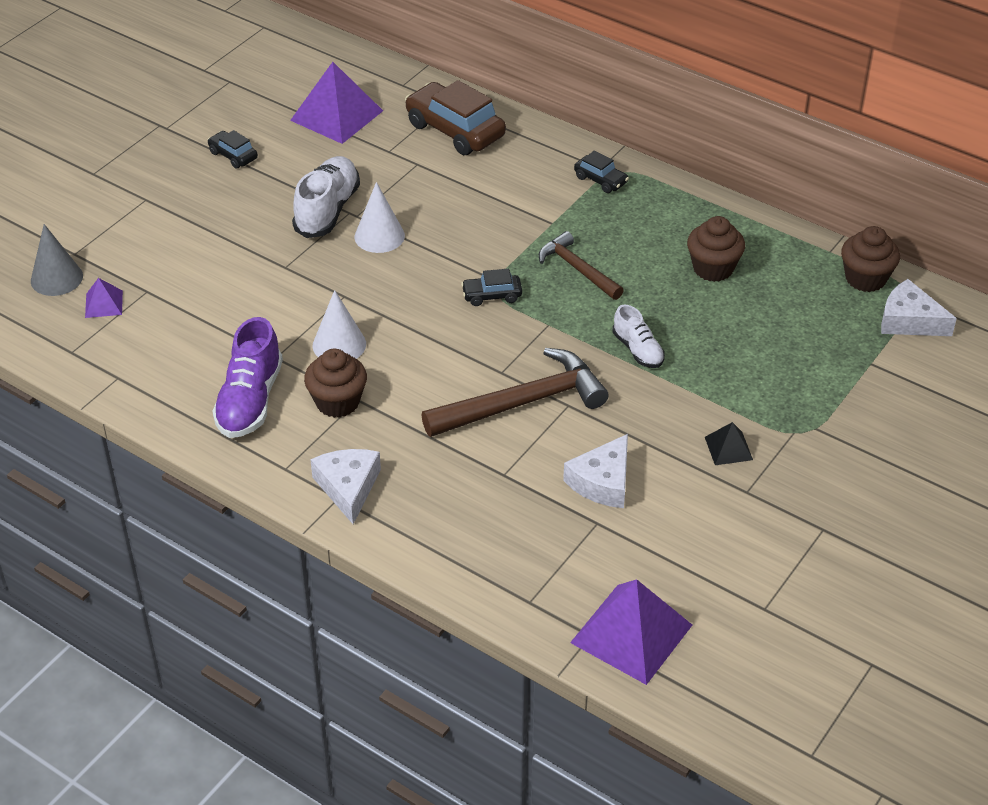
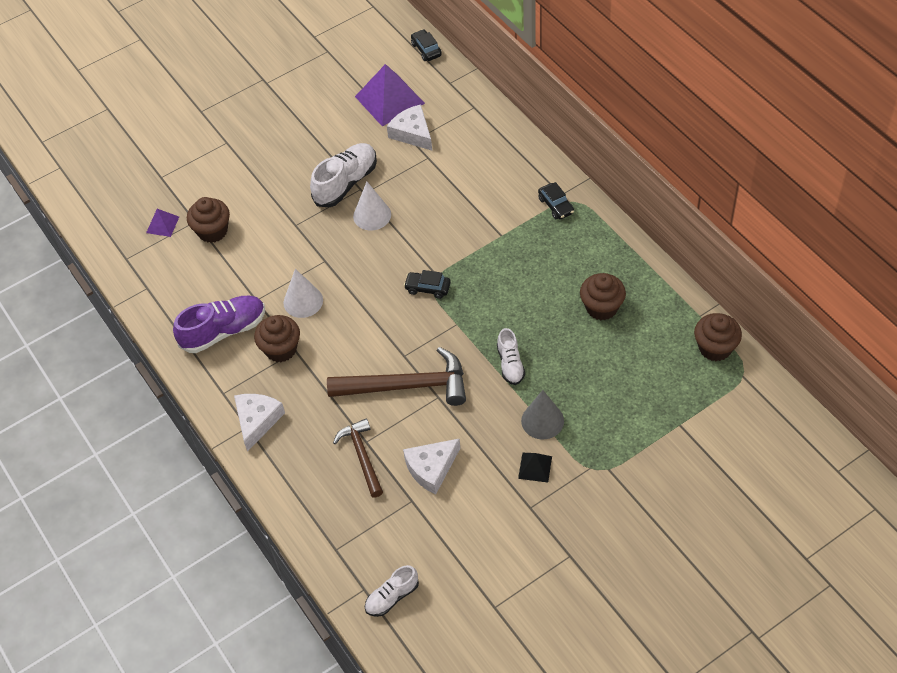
camera: 25 degrees right, 10 degrees up
grey cone [31,224,83,296] -> grey cone moved to [521,390,564,440]
black car [207,130,258,169] -> black car moved to [411,29,442,61]
purple shoe [212,317,283,438] -> purple shoe turned 150 degrees counterclockwise [173,296,265,353]
brown car [405,80,506,155] -> none
brown hammer [539,231,624,300] -> brown hammer moved to [333,418,383,497]
purple pyramid [570,579,692,685] -> white shoe [365,565,419,617]
white cheese [881,279,957,336] -> white cheese moved to [387,104,432,150]
none -> brown cupcake [187,197,230,243]

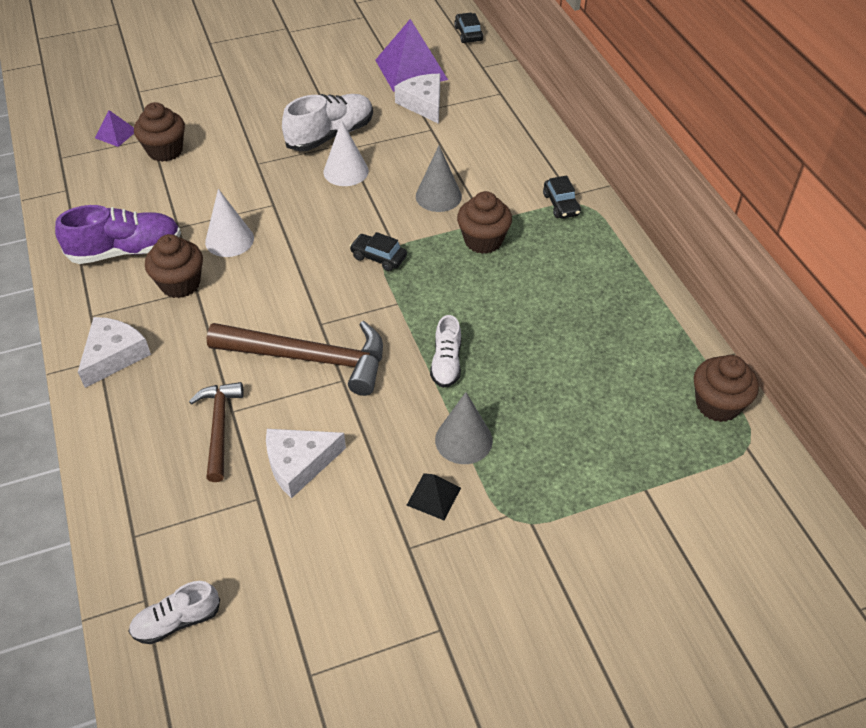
camera: 10 degrees right, 5 degrees down
brown cupcake [580,273,626,320] -> brown cupcake moved to [457,191,512,254]
none -> grey cone [416,146,462,212]

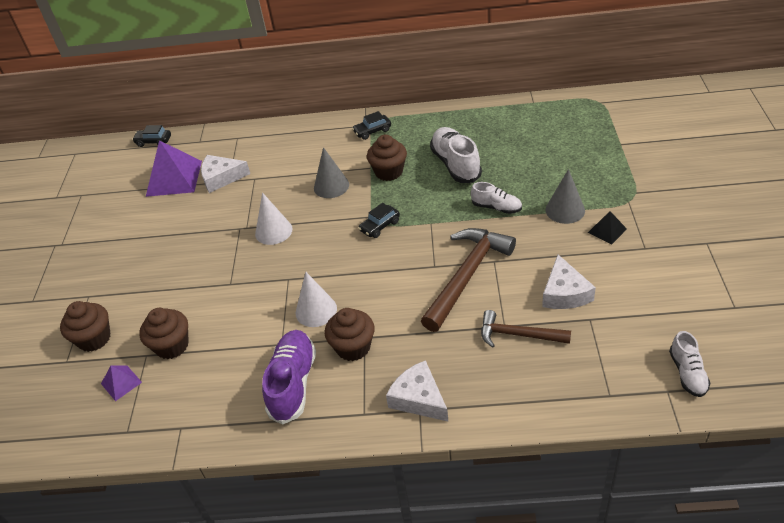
camera: 65 degrees left, 5 degrees down
white shoe [282,94,373,151] -> white shoe moved to [430,127,482,183]
black car [543,176,581,218] -> black car turned 150 degrees clockwise [352,111,391,140]
brown cupcake [694,355,759,422] -> brown cupcake moved to [60,301,110,352]

